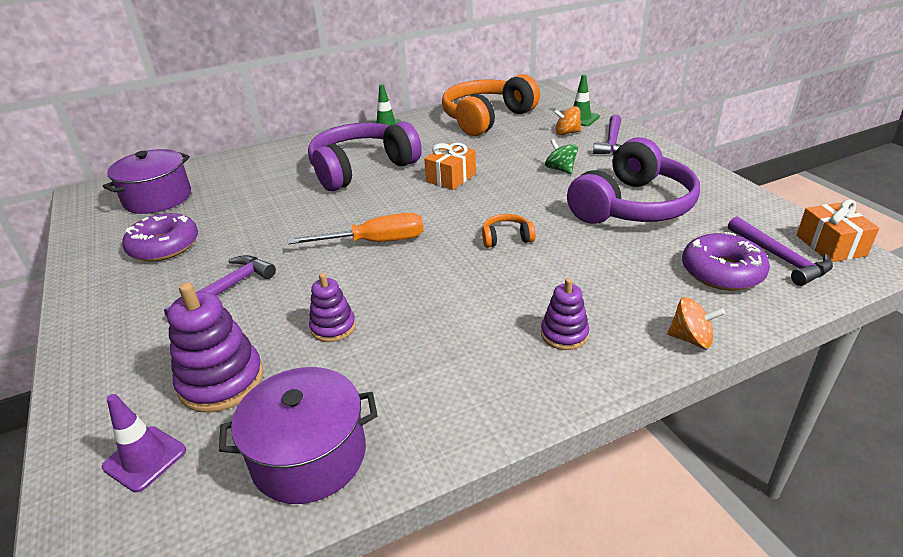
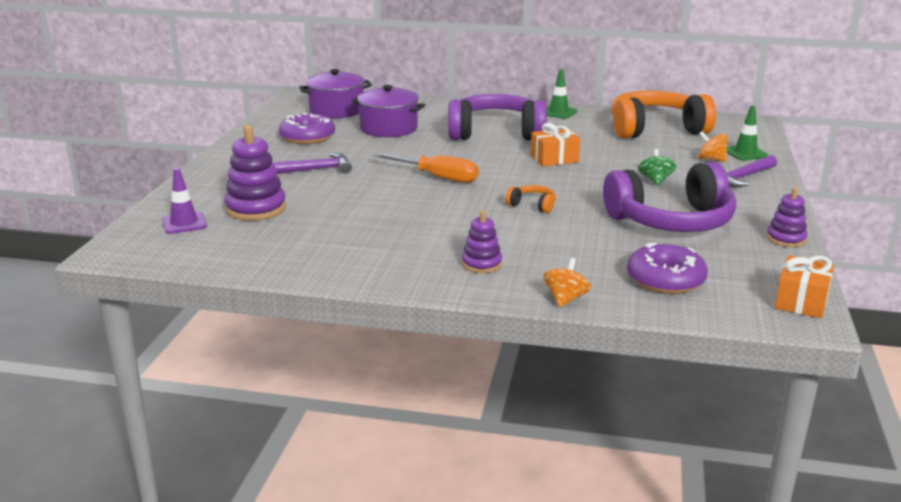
camera: 35 degrees right, 10 degrees down
purple pot [219,367,378,504] -> purple pot moved to [351,85,425,137]
purple stacking toy [309,273,356,342] -> purple stacking toy moved to [767,187,808,247]
orange spinning top [667,297,725,348] -> orange spinning top turned 120 degrees counterclockwise [543,258,591,307]
purple hammer [728,216,833,286] -> none

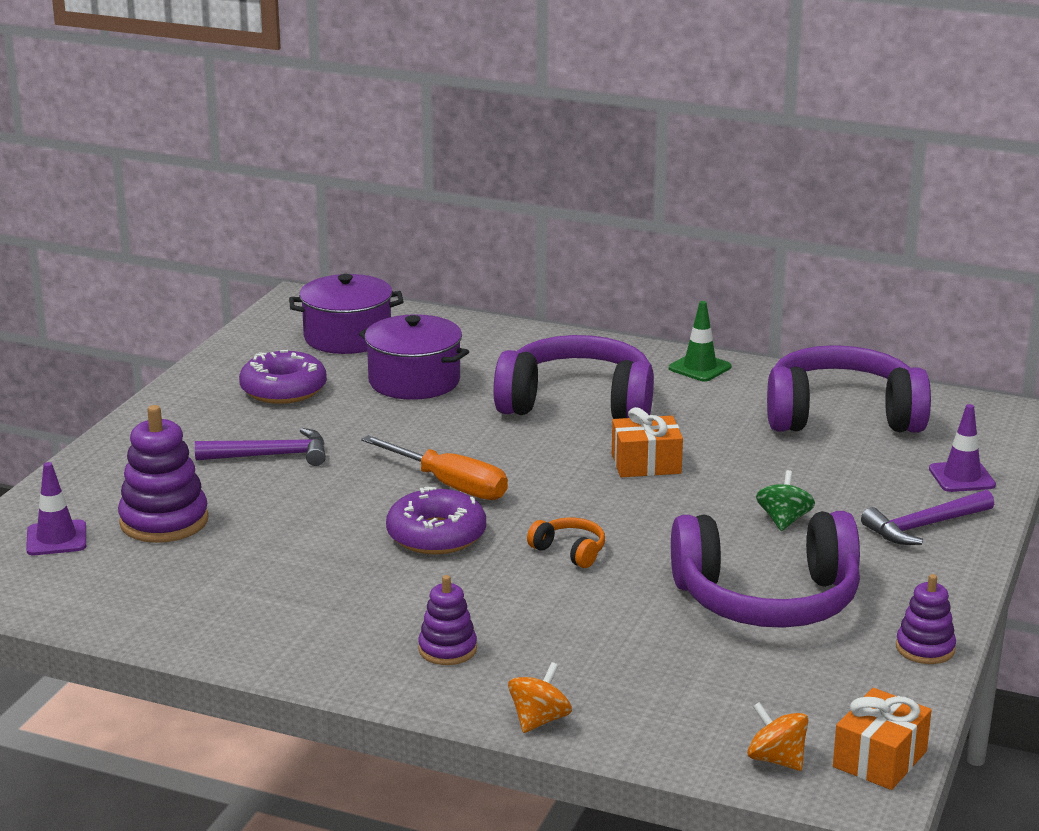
camera: 10 degrees right, 0 degrees up
orange headphones [612,91,716,138] -> purple headphones [767,345,931,433]
purple donut [627,243,708,294] -> purple donut moved to [386,486,486,554]
orange spinning top [698,131,728,162] -> orange spinning top moved to [747,702,808,771]
green traffic cone [727,106,768,161] -> purple traffic cone [929,404,996,492]

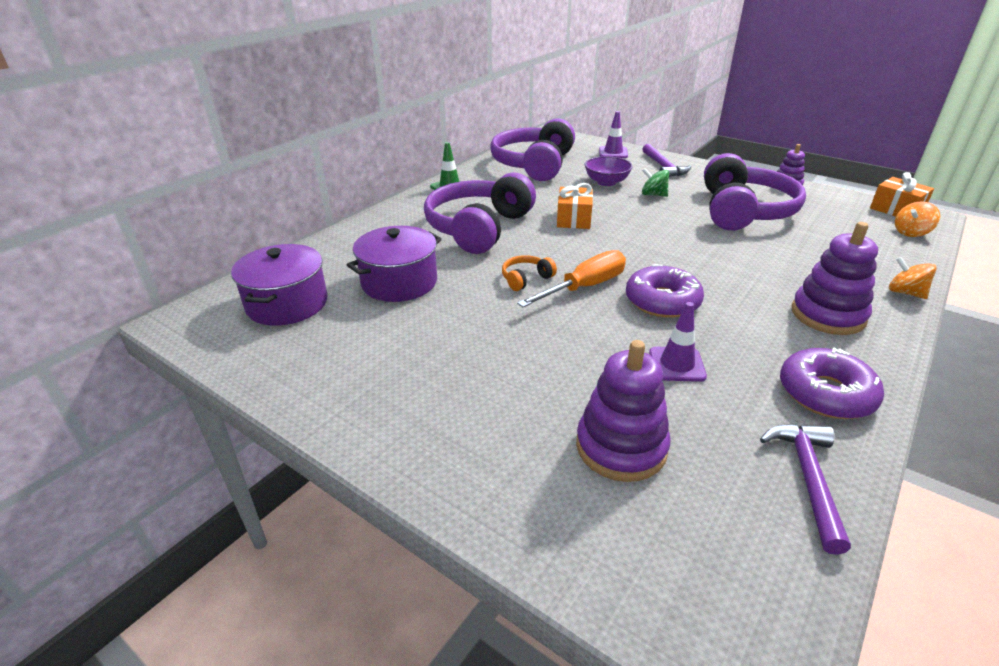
camera: 75 degrees left, 10 degrees up
purple traffic cone [26,462,86,555] -> purple traffic cone moved to [649,302,707,382]
purple hammer [195,428,326,466] -> purple hammer moved to [760,424,851,555]
purple donut [239,350,327,404] -> purple donut moved to [780,347,884,419]
purple stacking toy [418,575,477,665] -> purple stacking toy [791,222,878,335], size x1.68
orange headphones [527,518,605,568] -> orange headphones moved to [502,255,557,291]
none -> purple bowl [585,156,633,186]

